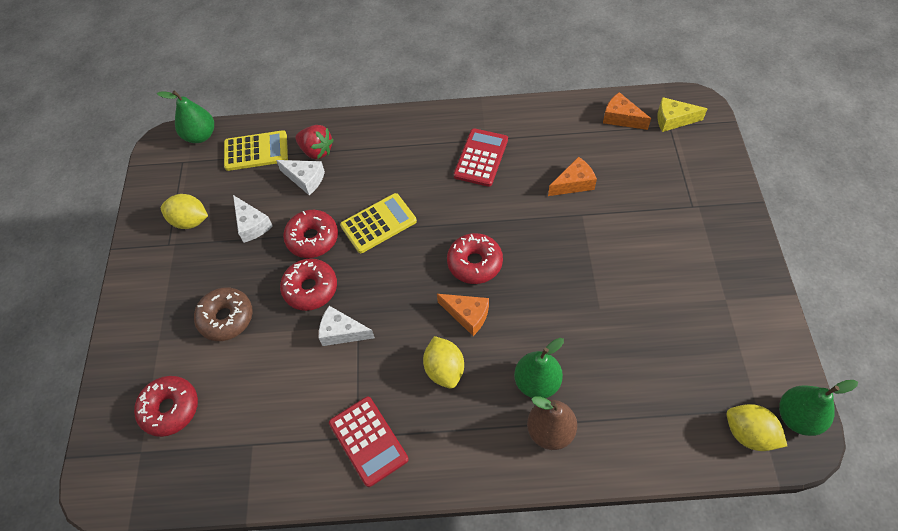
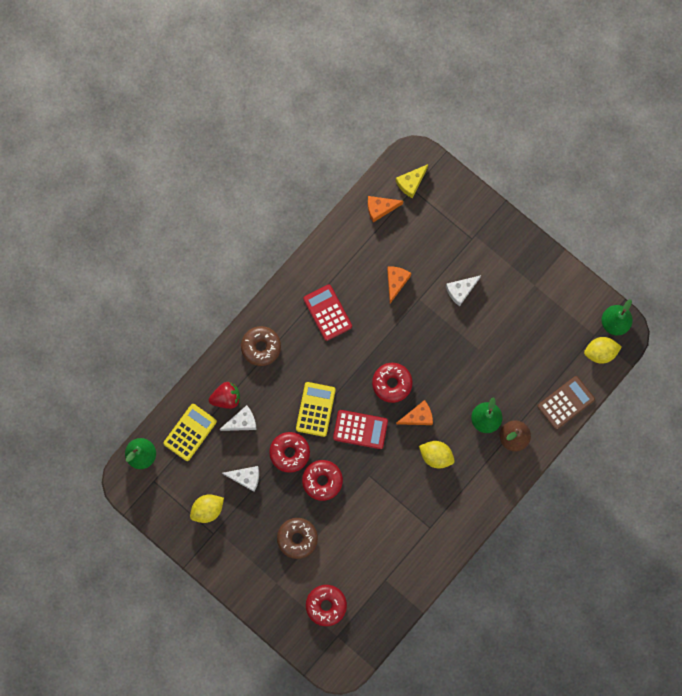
camera: 50 degrees left, 20 degrees up
white cheese [319,306,375,346] -> white cheese moved to [446,275,481,306]
red calculator [329,397,409,487] -> red calculator moved to [333,410,388,449]
none -> brown donut [241,326,281,366]
none -> brown calculator [538,376,595,429]

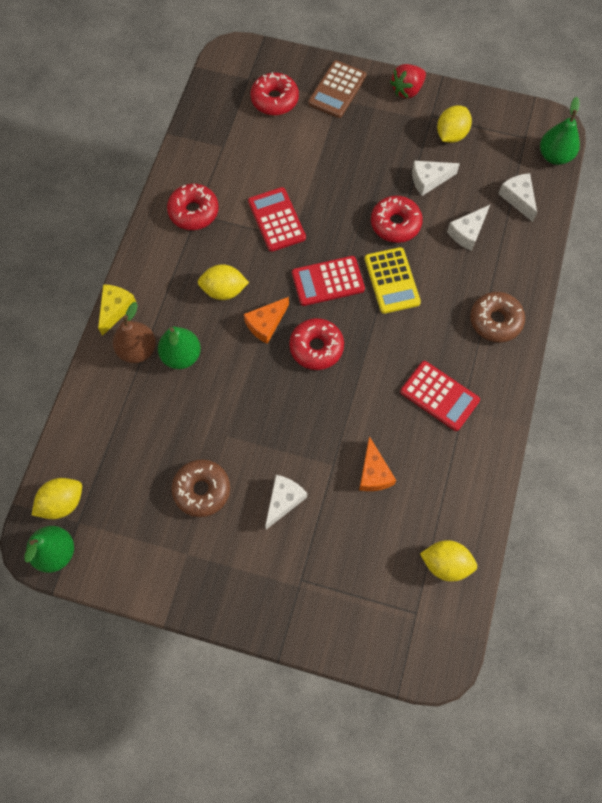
camera: 155 degrees right, 10 degrees down
yellow calculator [163,404,217,461] -> white cheese [498,173,537,222]
red strawberry [209,382,240,409] -> red strawberry moved to [390,64,426,99]
brown donut [277,518,318,559] -> brown donut moved to [172,459,230,517]
red donut [302,460,343,501] -> red donut moved to [167,184,219,230]
orange cheese [368,196,403,222] -> yellow lemon [420,540,477,582]
yellow cheese [396,164,428,198] -> yellow cheese moved to [98,284,137,336]
brown calculator [538,376,595,429] -> brown calculator moved to [308,60,366,118]
none -> red calculator [248,187,306,252]

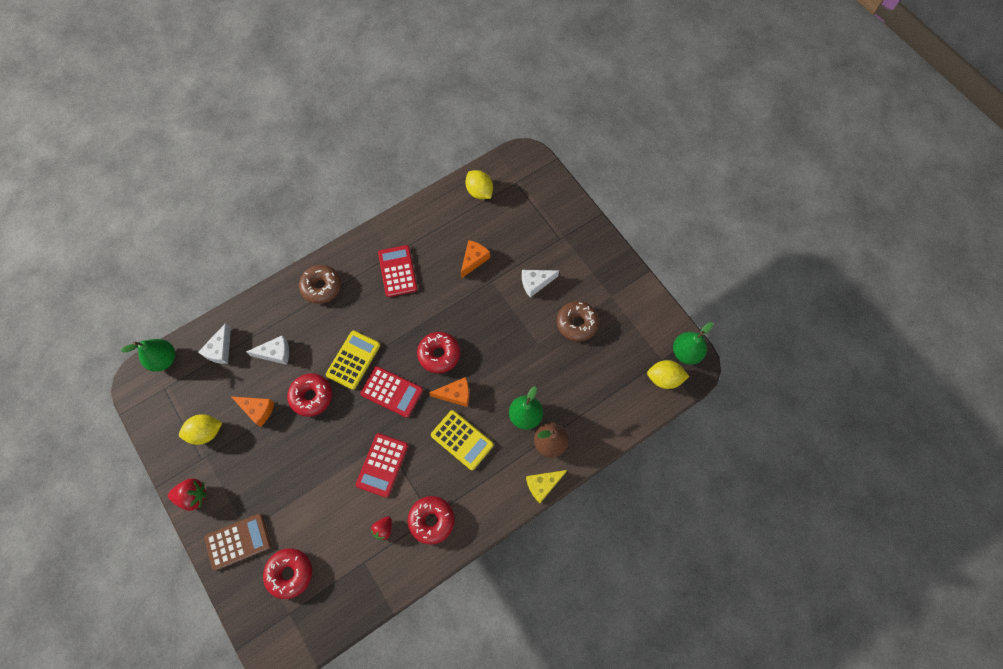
camera: 140 degrees left, 0 degrees up
yellow lemon [198,264,249,300] -> yellow calculator [431,410,494,470]
white cheese [412,161,460,196] -> orange cheese [231,396,275,427]
none -> red strawberry [371,516,392,541]

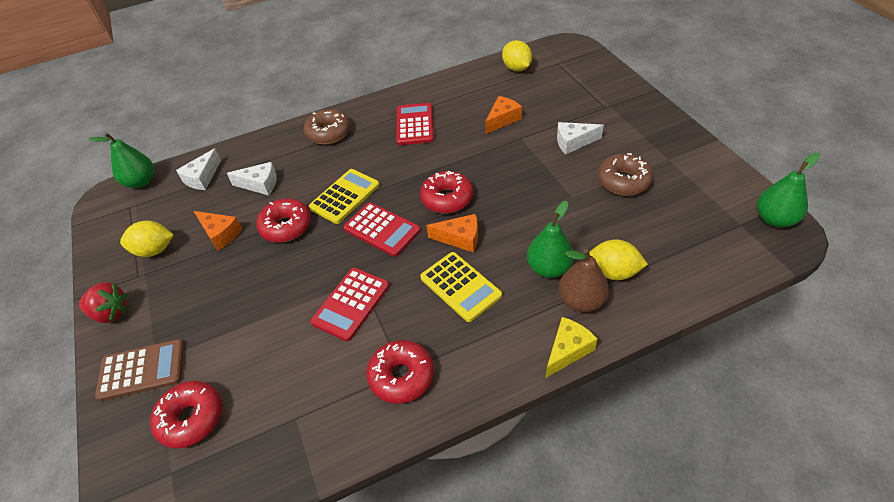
camera: 15 degrees right, 20 degrees down
red strawberry [371,516,392,541] -> none
yellow cheese [526,470,567,503] -> yellow cheese turned 150 degrees clockwise [546,317,598,378]
yellow lemon [647,360,689,389] -> yellow lemon moved to [589,239,648,280]

